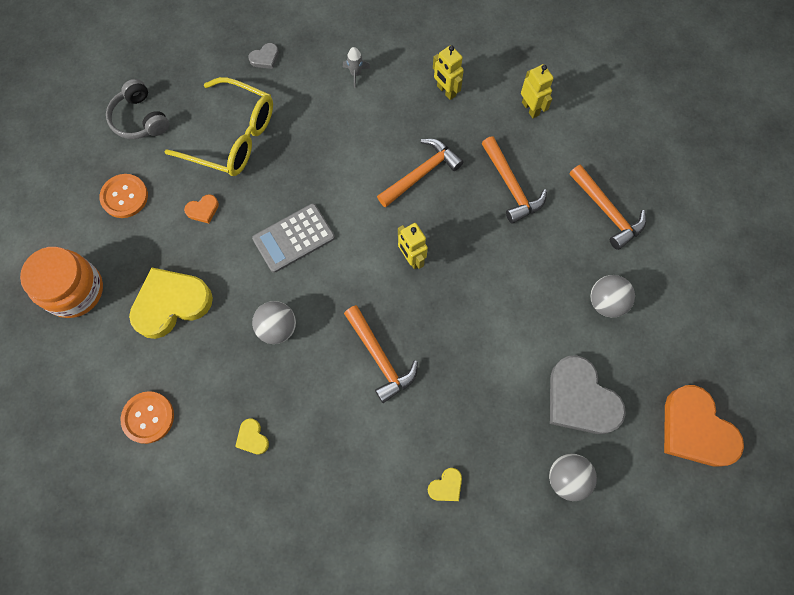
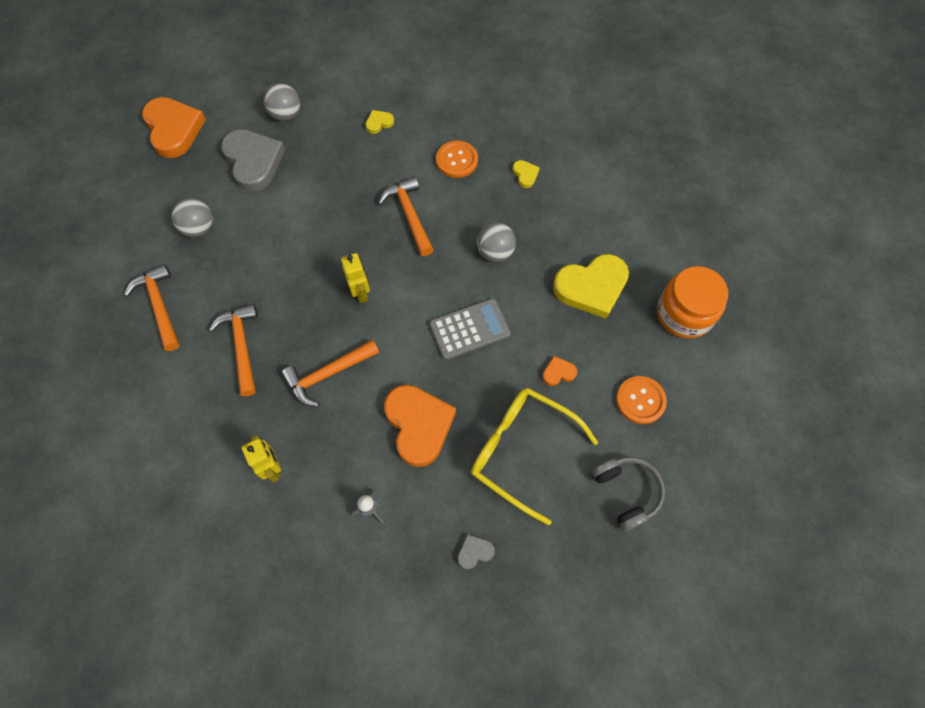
camera: 170 degrees left, 5 degrees down
orange button [121,391,174,444] -> orange button moved to [436,141,478,178]
yellow robot [521,64,554,118] -> none
none -> orange heart [384,385,456,467]

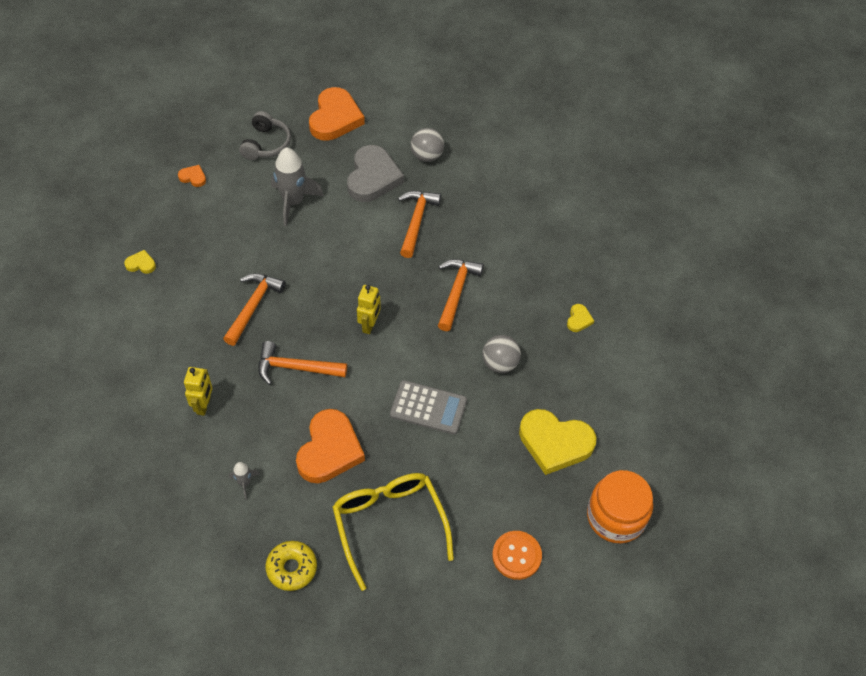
camera: 35 degrees right, 10 degrees down
orange hammer [124,264,179,351] -> orange hammer moved to [398,191,441,258]
grey ball [171,198,213,237] -> grey rocket [271,147,324,226]
yellow heart [365,110,394,134] -> yellow heart moved to [124,250,156,274]
orange button [436,141,478,178] -> none
grey heart [457,534,495,570] -> yellow donut [266,541,317,591]
orange heart [542,356,577,386] -> orange heart moved to [178,165,206,187]
grey headphones [592,457,665,531] -> grey headphones moved to [239,111,291,160]

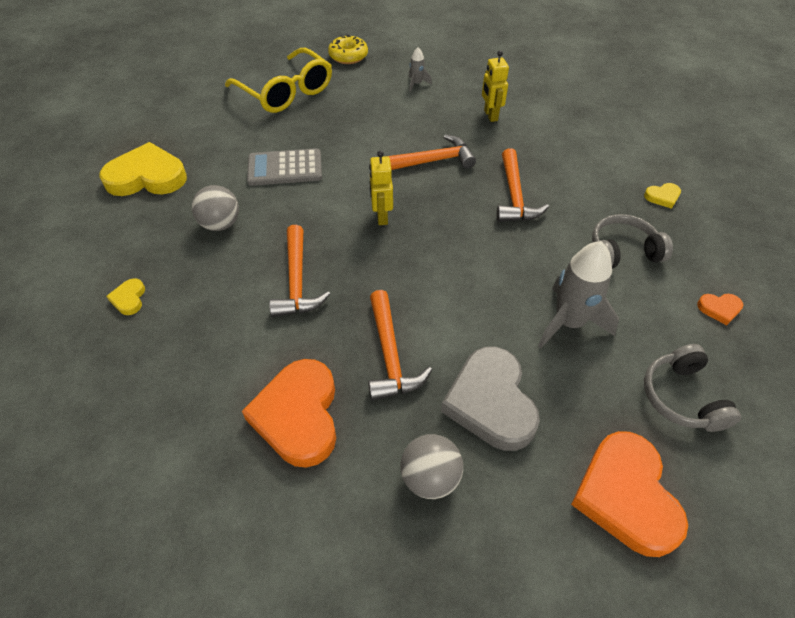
camera: 160 degrees right, 5 degrees down
orange heart [296,409,365,483] -> orange heart moved to [242,359,336,468]
orange button [492,531,542,580] -> none
orange jar [587,470,653,543] -> none
none -> grey headphones [592,214,673,269]

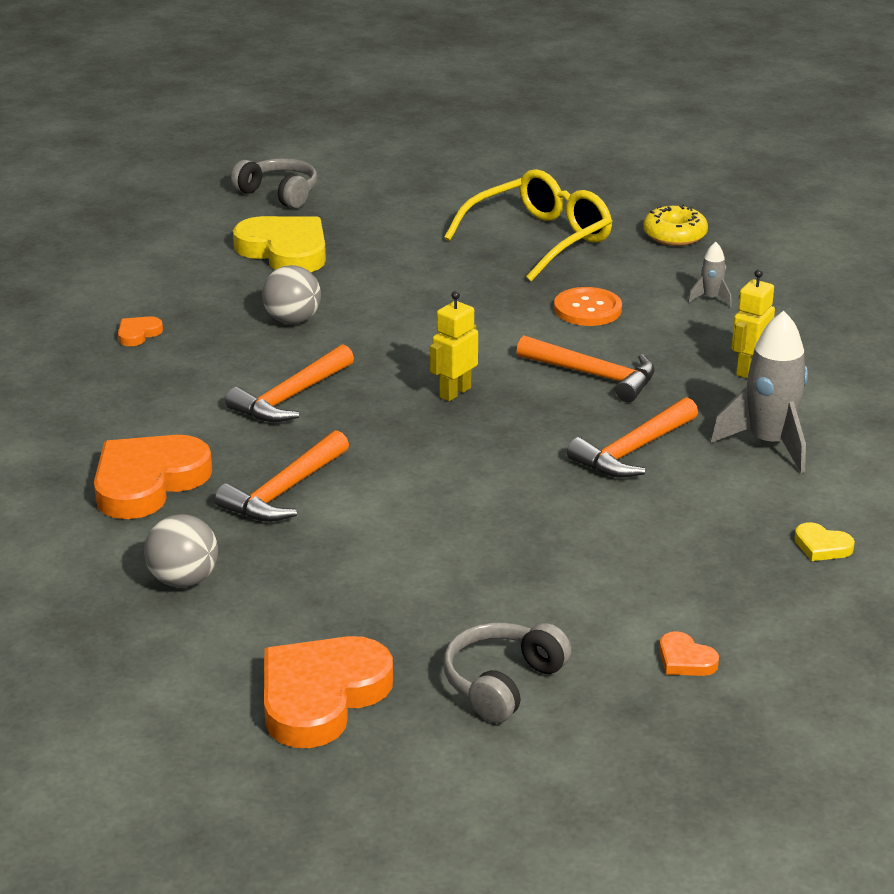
camera: 45 degrees right, 20 degrees down
yellow heart [106,278,145,315] -> orange heart [118,316,163,346]
yellow glasses [225,48,332,113] -> yellow glasses turned 135 degrees counterclockwise [444,169,612,281]
grey calculator [247,148,322,186] -> none
grey heart [441,347,540,451] -> none
grey rocket [538,241,619,348] -> grey rocket moved to [710,311,808,473]
grey headphones [592,214,673,269] -> grey headphones moved to [231,158,318,209]
none -> orange button [554,287,622,326]

